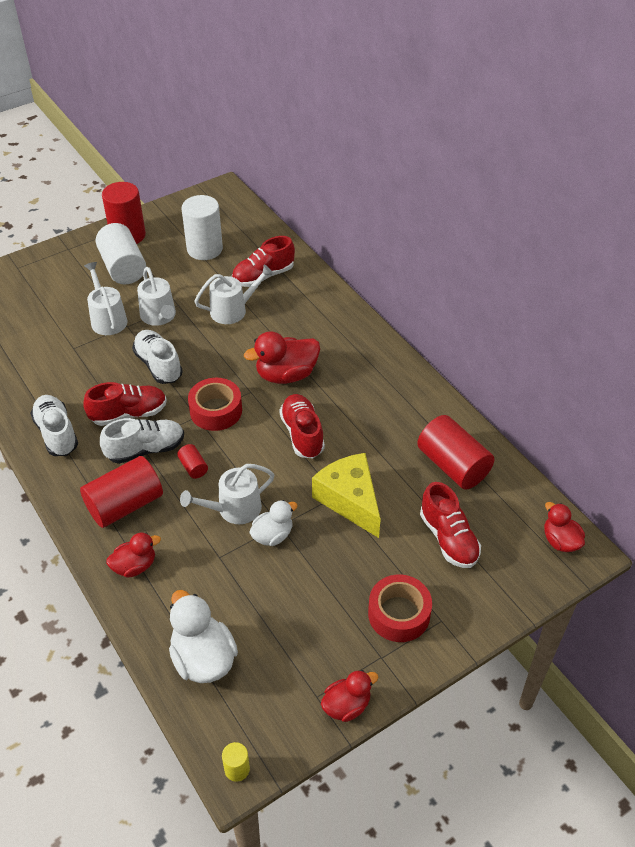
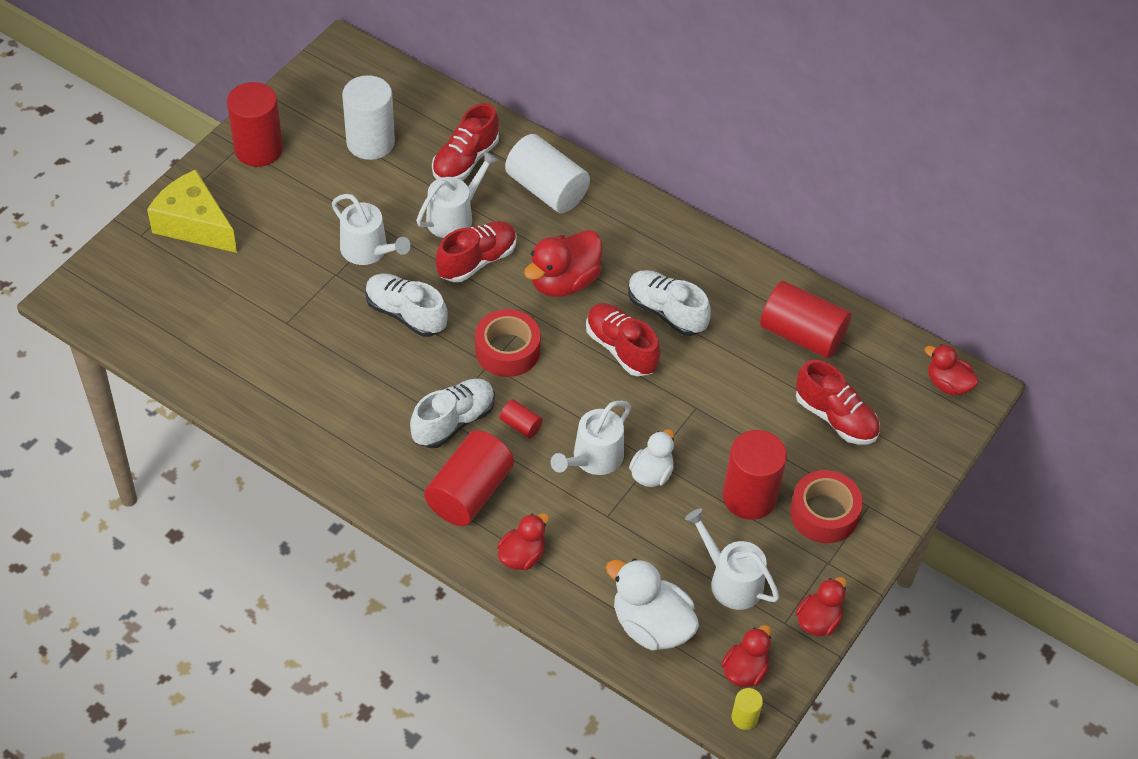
camera: 25 degrees left, 5 degrees up
white shoe [30,395,78,456] -> white shoe moved to [628,270,711,336]
red shoe [83,382,167,426] -> red shoe moved to [436,221,517,282]
white watering can [84,262,128,335] -> white watering can moved to [685,508,779,610]
white cylinder [96,223,146,284] -> white cylinder moved to [505,134,590,213]
yellow cheese [312,453,381,538] -> yellow cheese moved to [147,170,237,253]
none -> red duck [721,625,771,687]
none -> red cylinder [722,430,787,520]

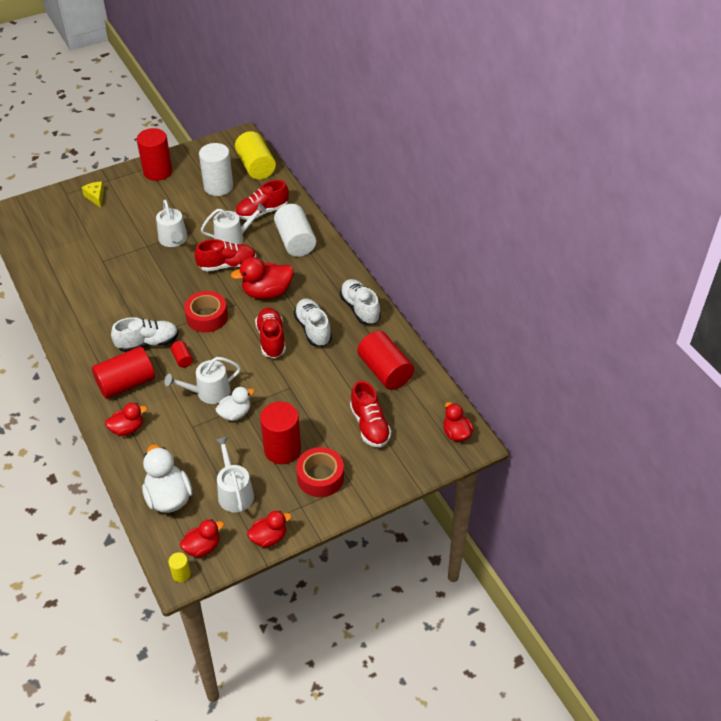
camera: 30 degrees right, 5 degrees down
yellow cheese [147,170,237,253] -> yellow cheese [81,181,104,208], size x0.52
white shoe [366,273,447,337] -> white shoe moved to [340,279,381,325]
none -> yellow cylinder [235,131,276,180]

